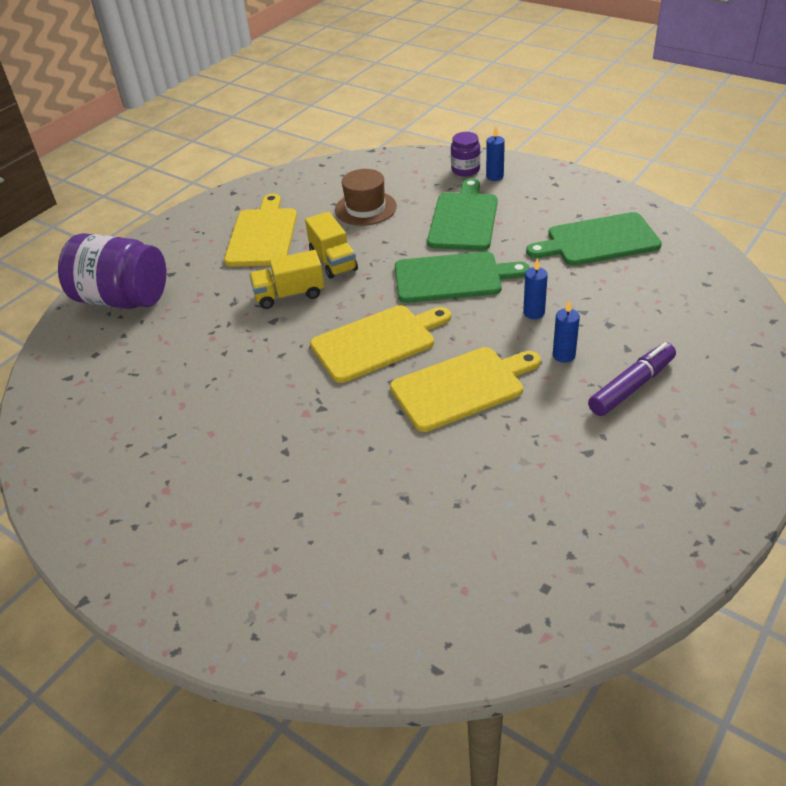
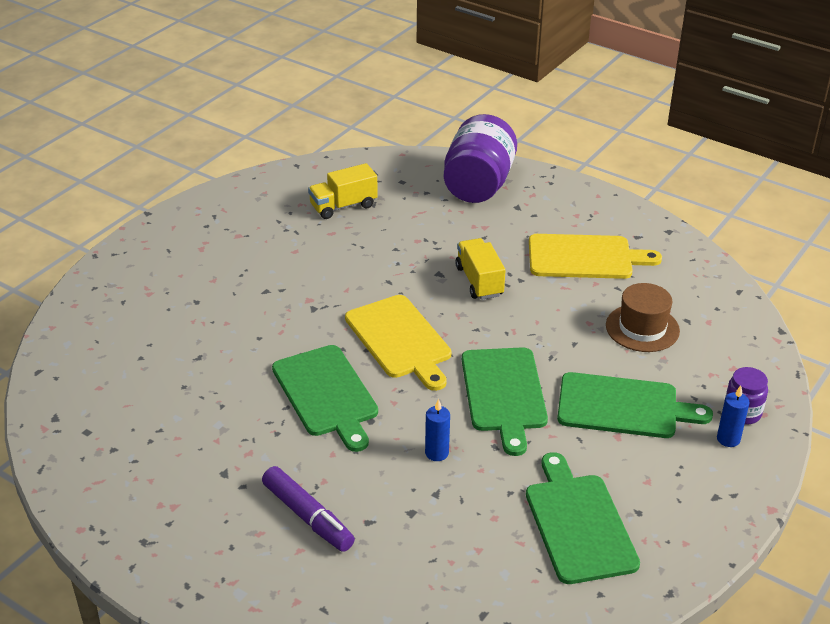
camera: 85 degrees right, 5 degrees down
yellow truck [305,212,358,279] -> yellow truck moved to [308,163,378,219]
yellow cutting board [390,347,541,432] -> green cutting board [272,345,378,452]
blue candle [553,300,580,363] -> none

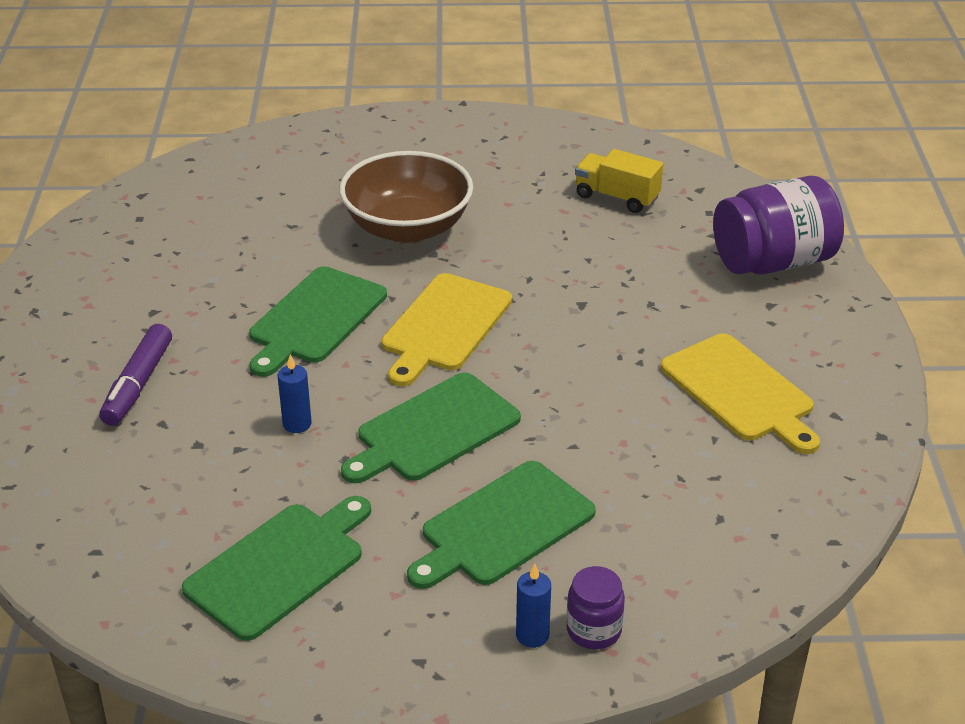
camera: 55 degrees right, 0 degrees up
yellow truck [455,238,506,300] -> none
green cutting board [557,372,713,438] -> green cutting board turned 75 degrees clockwise [407,461,596,589]
brown hat [606,283,680,352] -> none
none -> brown bowl [339,151,473,243]

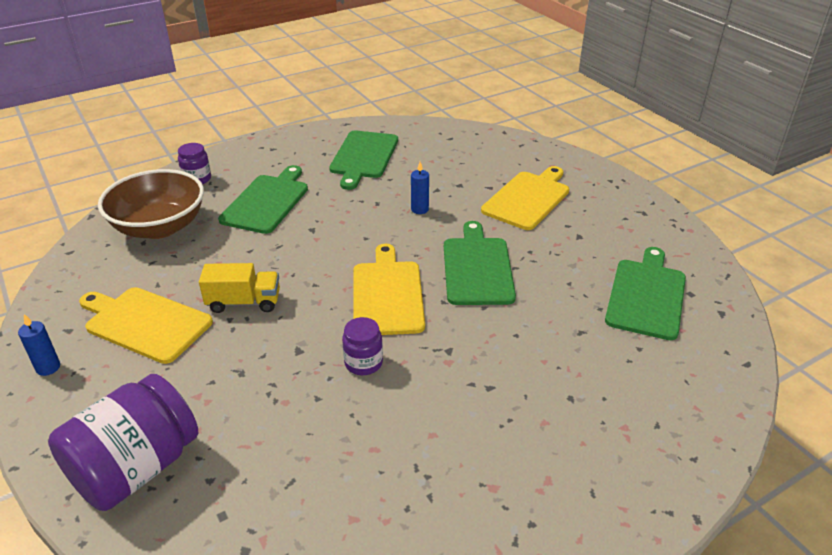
camera: 150 degrees right, 0 degrees up
purple marker [99,324,172,426] -> yellow cutting board [481,166,569,230]
brown bowl [339,151,473,243] -> brown bowl moved to [98,169,204,239]
green cutting board [341,372,521,483] -> green cutting board moved to [605,247,686,340]
blue candle [516,564,551,648] -> blue candle moved to [18,314,60,376]
yellow truck [575,149,663,213] -> yellow truck moved to [199,263,280,313]
none -> purple jar [342,317,383,375]

